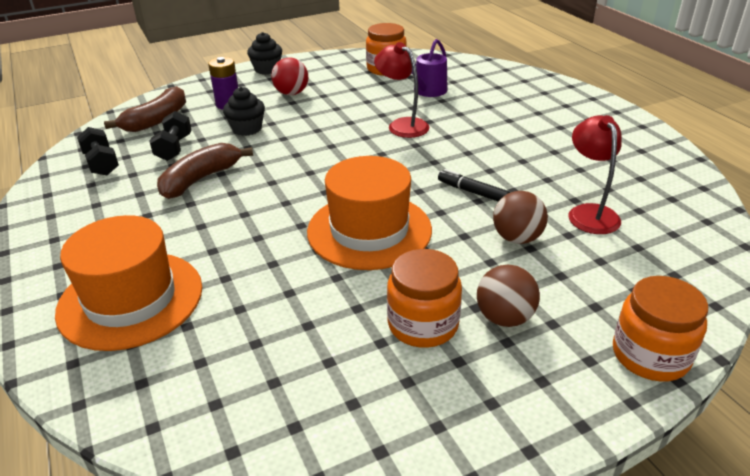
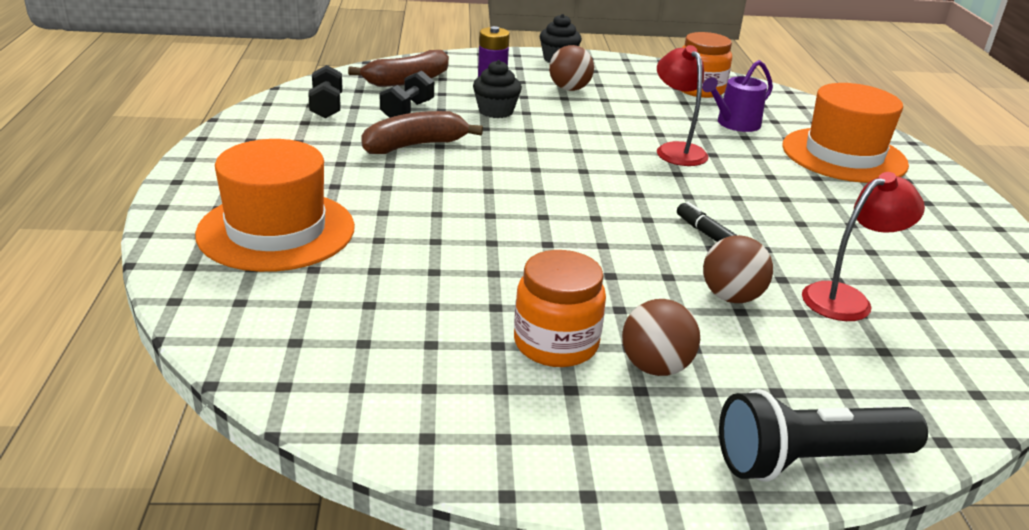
camera: 20 degrees right, 5 degrees down
red ball [271,58,308,95] -> brown ball [549,45,594,91]
orange hat [307,156,432,270] -> orange hat moved to [782,83,909,183]
red lamp [568,115,622,234] -> red lamp turned 45 degrees clockwise [802,172,925,321]
orange jar [613,276,708,382] -> black flashlight [719,389,928,482]

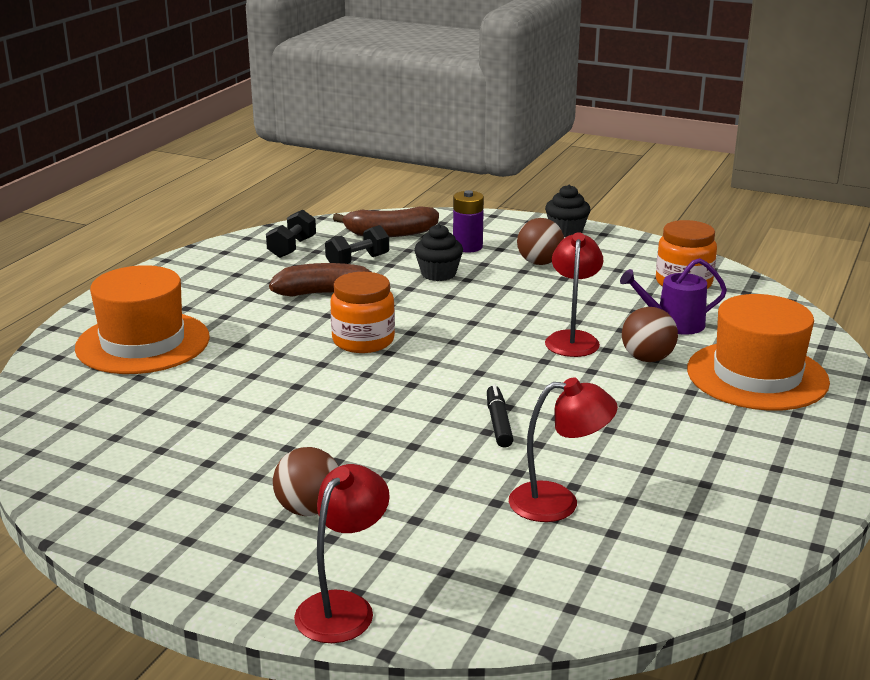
camera: 30 degrees right, 5 degrees down
orange jar [514,250,606,367] -> orange jar moved to [330,272,395,353]
brown ball [703,235,773,303] -> brown ball moved to [622,307,678,362]
black flashlight [719,389,928,482] -> red lamp [294,464,390,643]

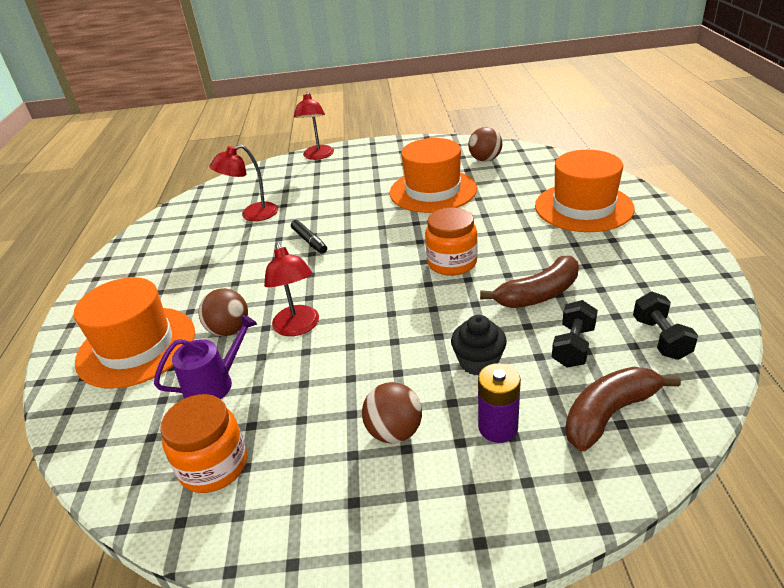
camera: 155 degrees right, 10 degrees up
brown ball [273,447,339,516] -> brown ball moved to [468,127,502,162]
black cupcake [545,185,591,237] -> none
none -> orange hat [390,138,477,213]

